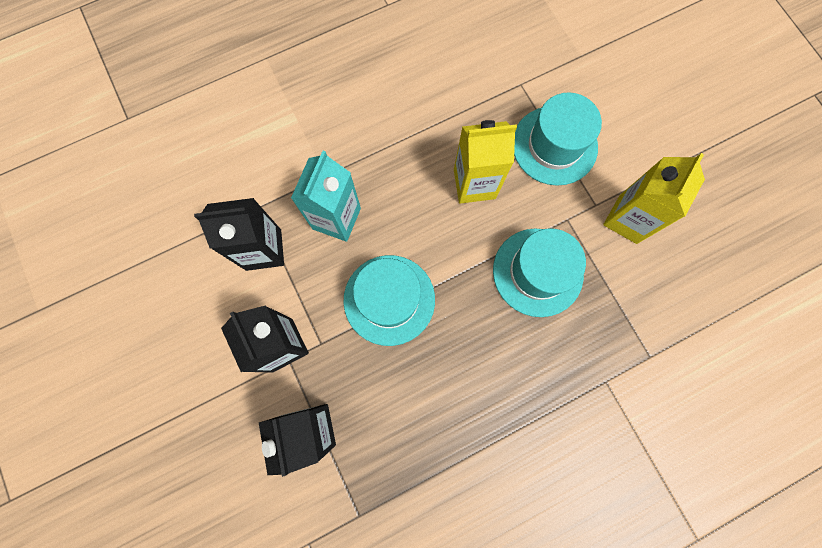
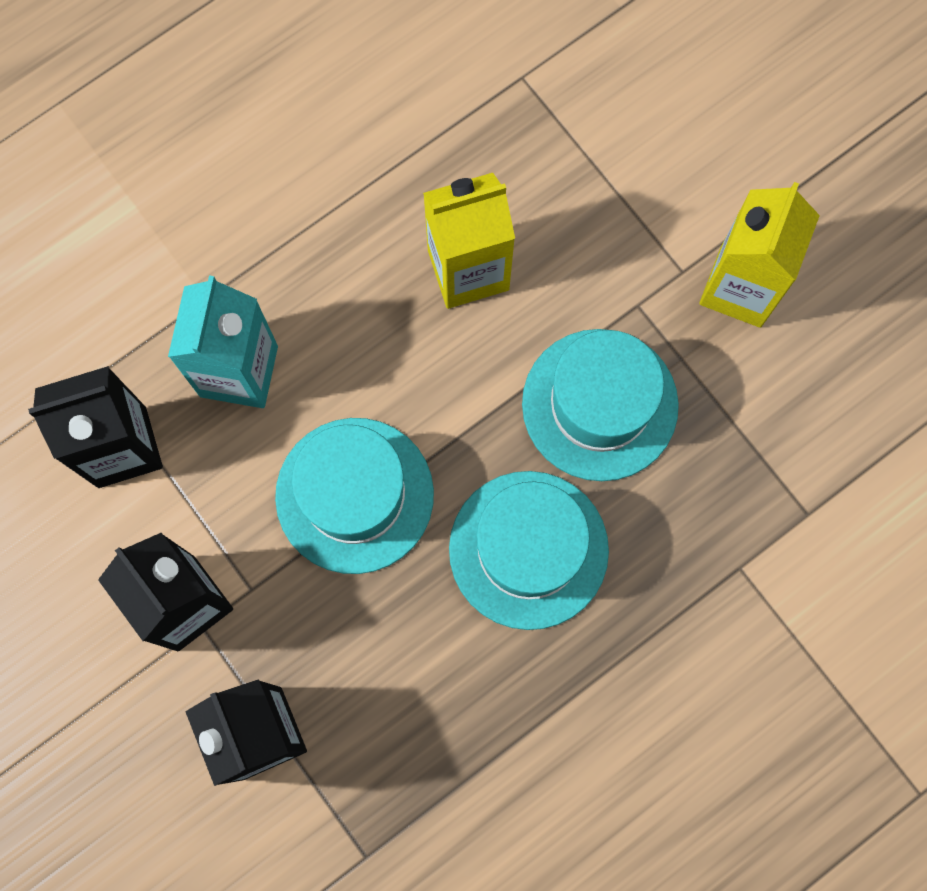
camera: 10 degrees left, 0 degrees up
turquoise hat [514,92,602,186] -> turquoise hat moved to [449,471,609,630]

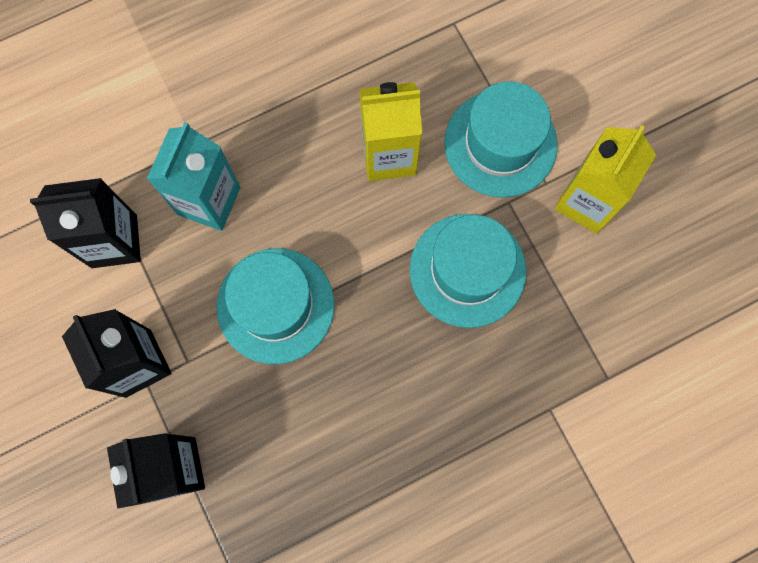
camera: 10 degrees right, 0 degrees up
turquoise hat [449,471,609,630] -> turquoise hat moved to [444,81,558,198]

